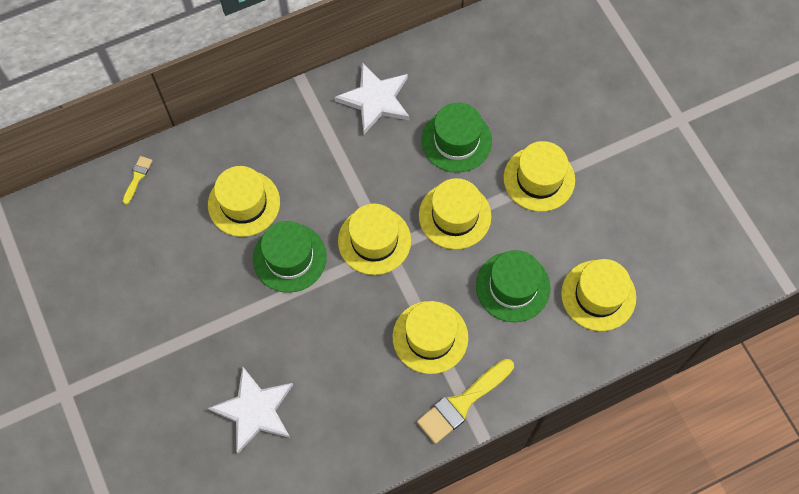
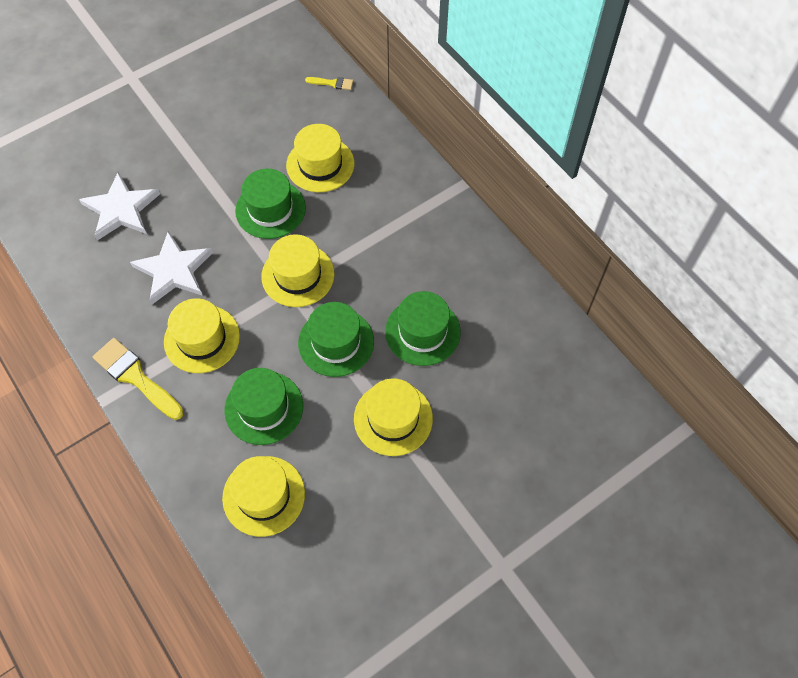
camera: 80 degrees right, 5 degrees down
white star [334,63,410,134] -> white star moved to [130,231,213,305]
yellow hat [419,178,491,249] -> green hat [298,302,374,377]

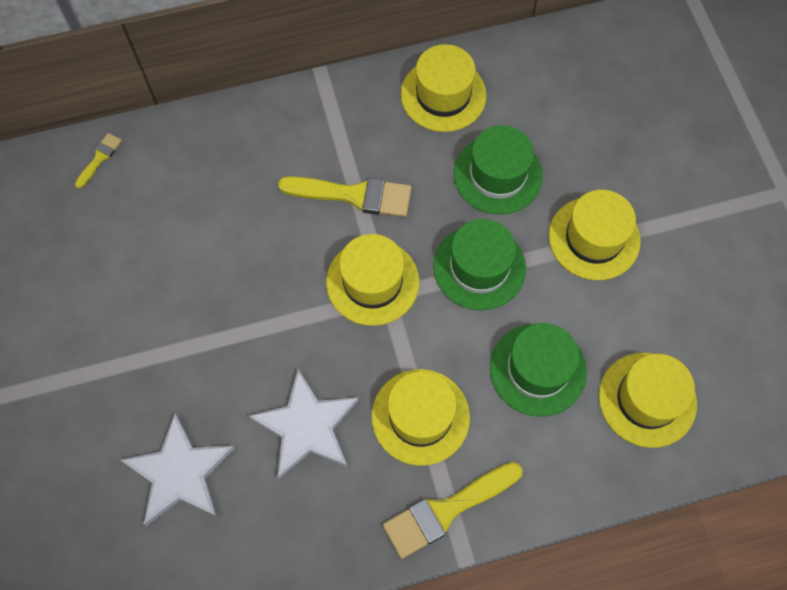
camera: 70 degrees left, 5 degrees up
green hat [235,169,306,239] -> none
yellow hat [286,124,355,192] -> yellow hat moved to [401,44,487,132]
none -> yellow brush [278,176,411,217]

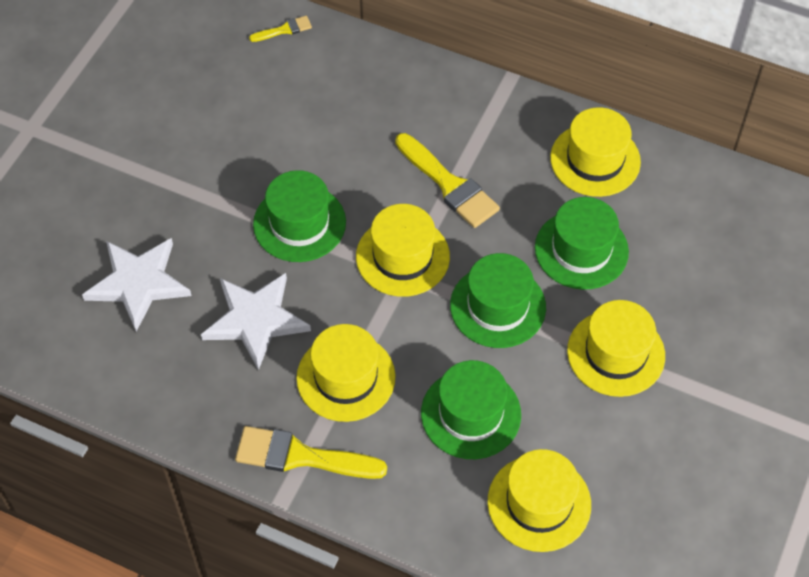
camera: 40 degrees right, 10 degrees down
none -> green hat [253,170,346,262]

